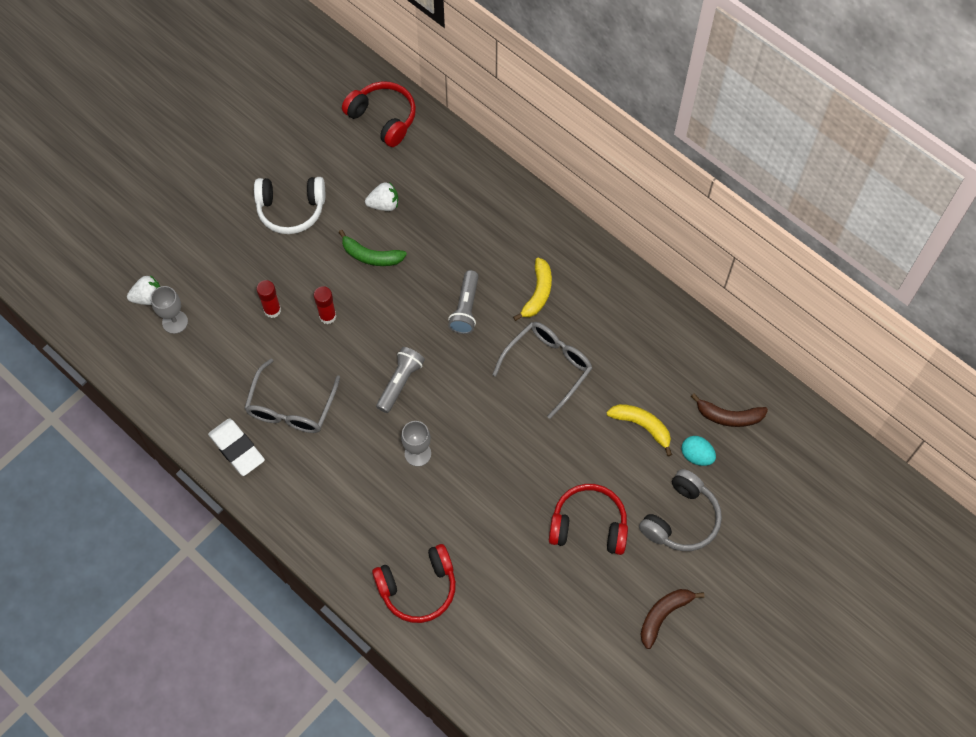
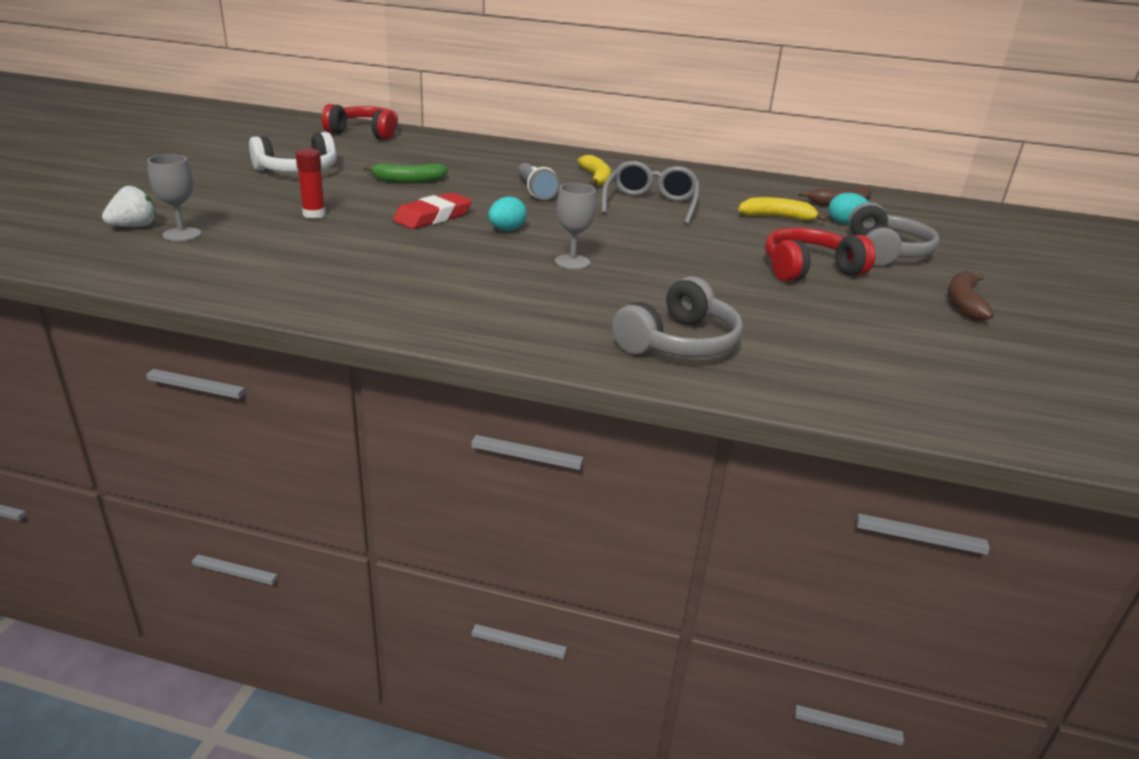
camera: 30 degrees left, 35 degrees down
white eraser [208,418,265,476] -> none
grey glasses [245,359,340,433] -> none
red glue stick [314,286,336,324] -> none
white strawberry [365,182,398,211] -> none
red headphones [372,544,456,623] -> grey headphones [612,276,743,357]
grey flashlight [376,347,425,413] -> turquoise egg [488,196,527,231]
none -> red eraser [393,192,472,229]

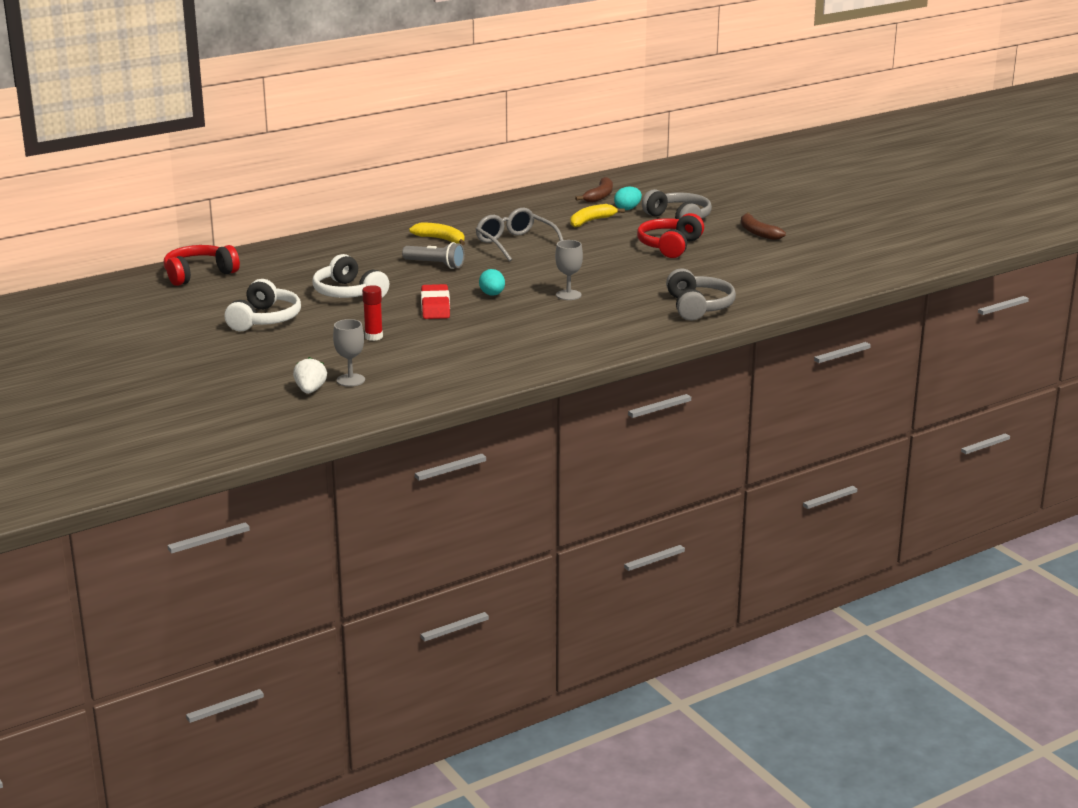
camera: 45 degrees left, 5 degrees down
green banana [363,163,448,183] -> white headphones [312,254,389,298]

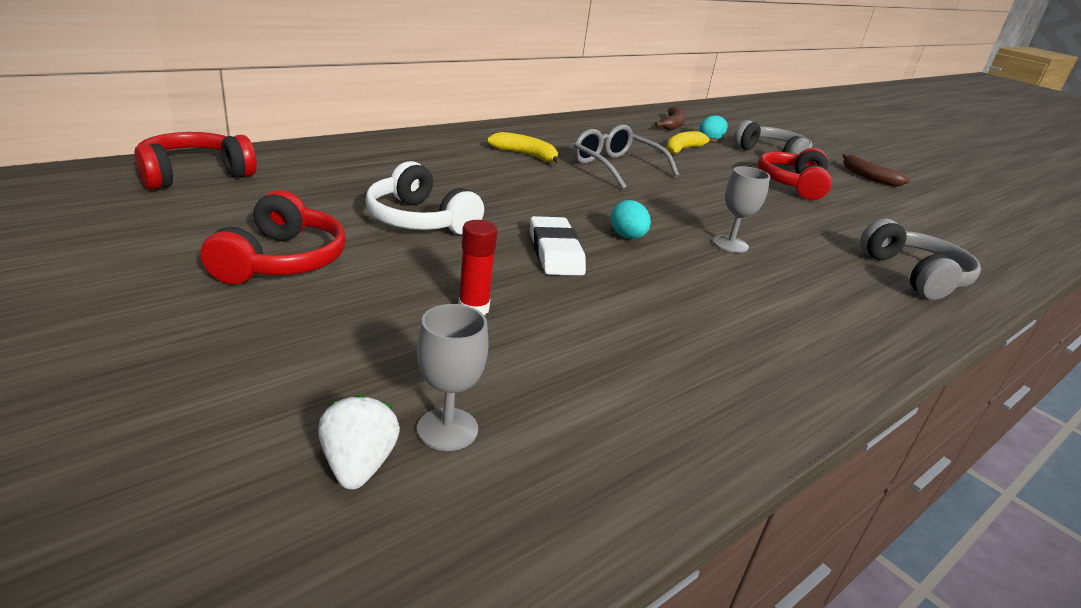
camera: 10 degrees left, 5 degrees up
white headphones [225,279,301,331] -> red headphones [200,190,346,284]
grey flashlight [402,242,465,269] -> none
red eraser [421,284,450,319] -> white eraser [530,216,586,275]

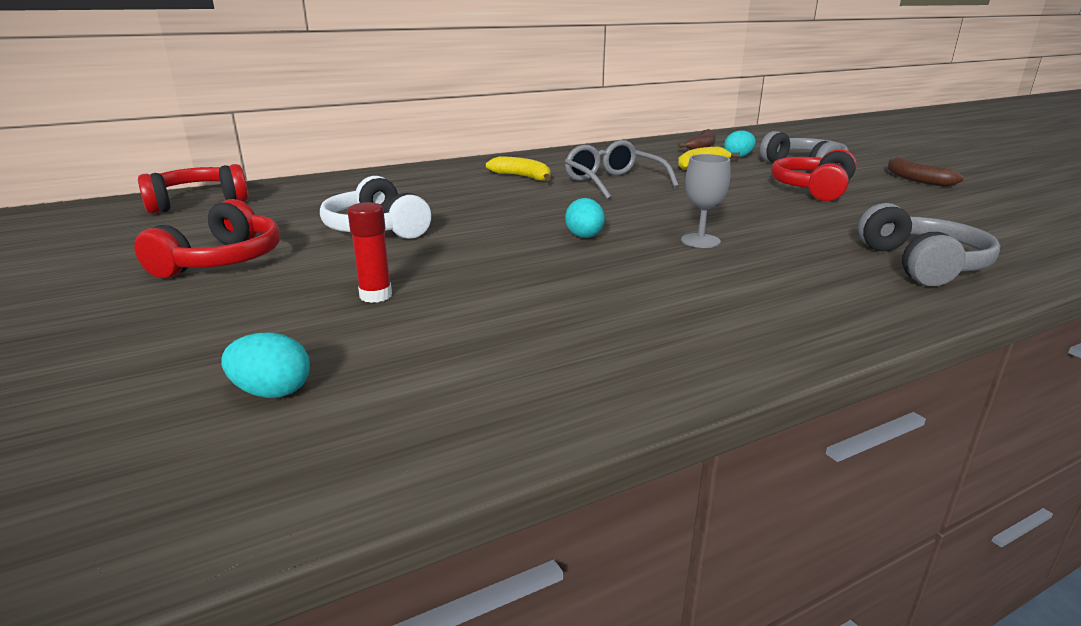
camera: 15 degrees right, 5 degrees down
white strawberry [318,394,400,490] -> none
grey goblet [417,304,489,451] -> turquoise egg [221,332,310,398]
white eraser [530,216,586,275] -> none

